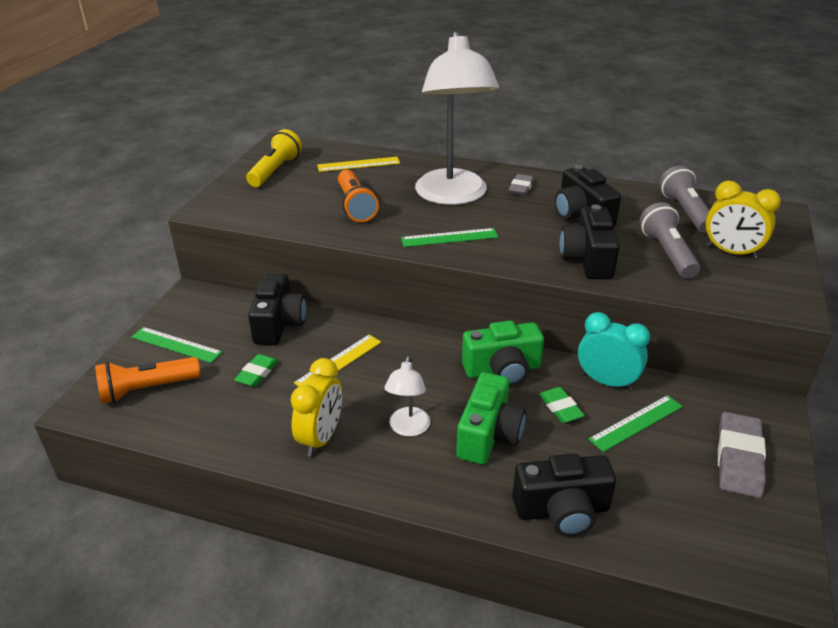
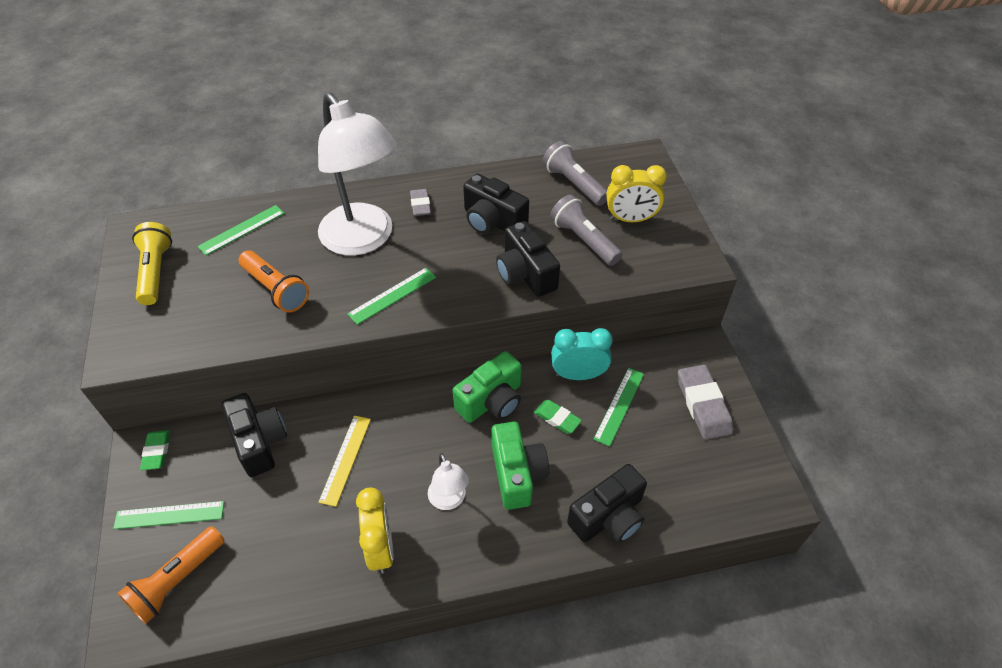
camera: 30 degrees left, 15 degrees up
green eraser [234,354,278,387] -> green eraser moved to [140,430,170,470]
yellow ruler [317,157,400,172] -> green ruler [197,205,284,256]

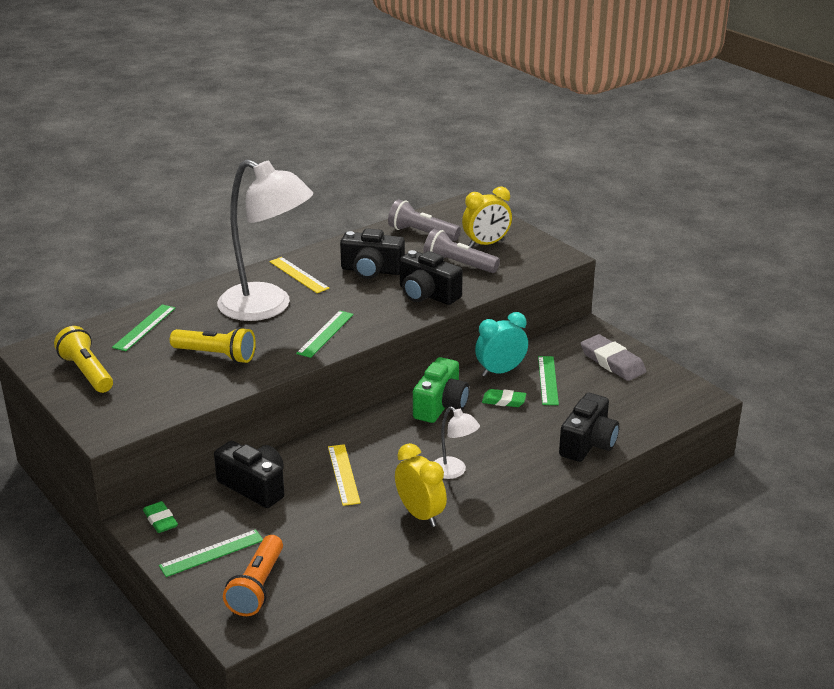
camera: 25 degrees left, 20 degrees down
orange flashlight [238,251,309,313] -> yellow flashlight [170,327,256,363]
grey eraser [410,189,431,216] -> yellow ruler [269,257,330,293]
green camera [491,422,549,510] -> none

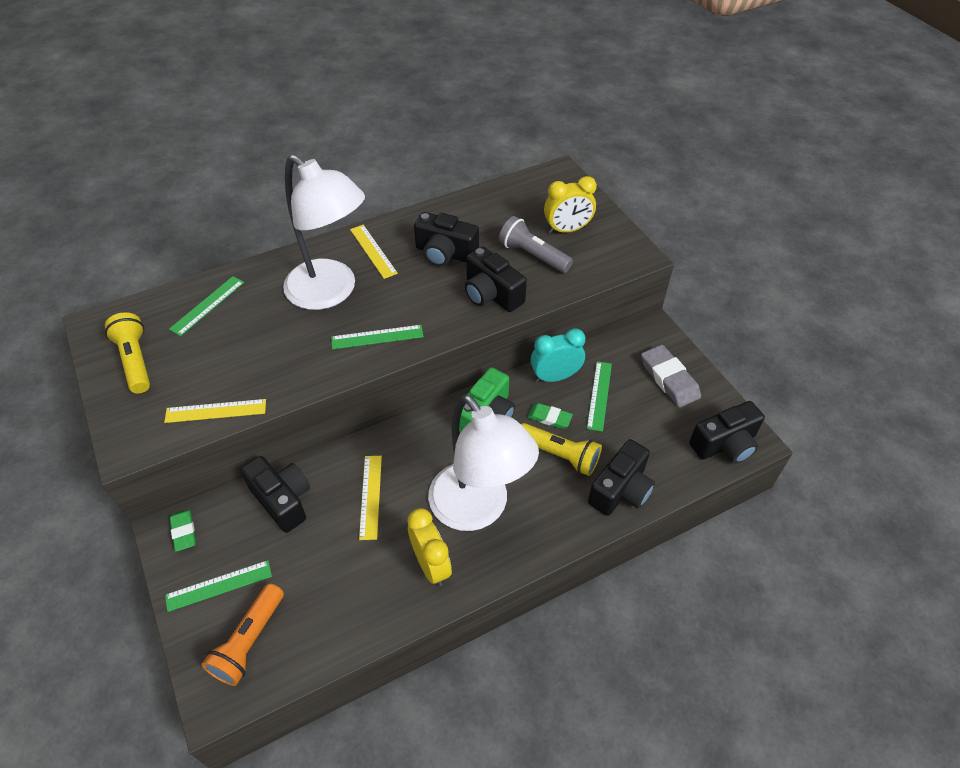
camera: 10 degrees right, 20 degrees up
yellow flashlight [170,327,256,363] -> yellow flashlight moved to [521,423,602,476]
green ruler [296,310,354,358] -> green ruler turned 45 degrees clockwise [331,325,423,349]
grey flashlight [388,199,461,241] -> none
white lamp [434,406,480,479] -> white lamp [428,395,539,531], size x2.26
none -> yellow ruler [164,399,266,423]
none -> black camera [689,401,765,464]

